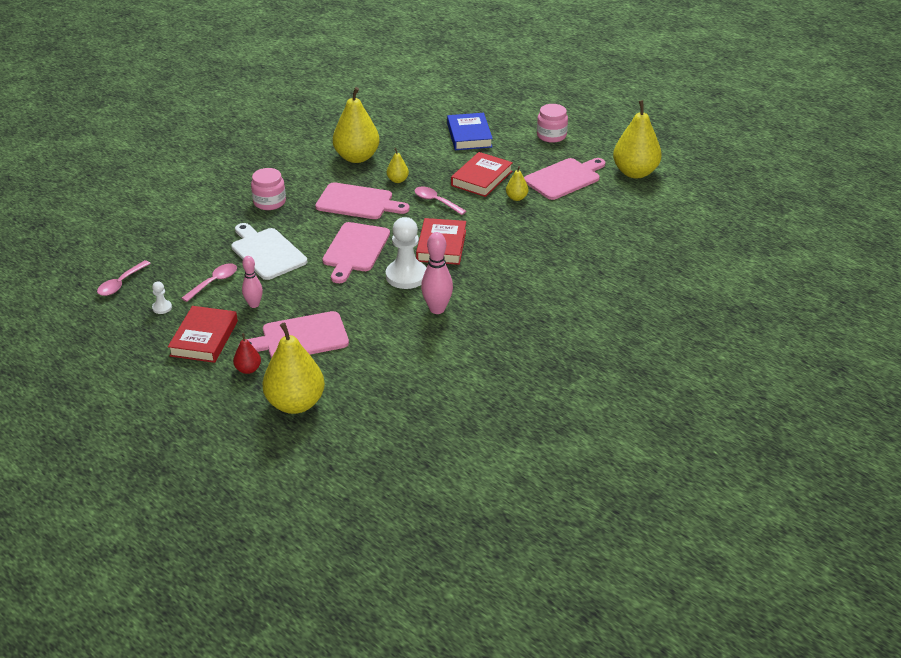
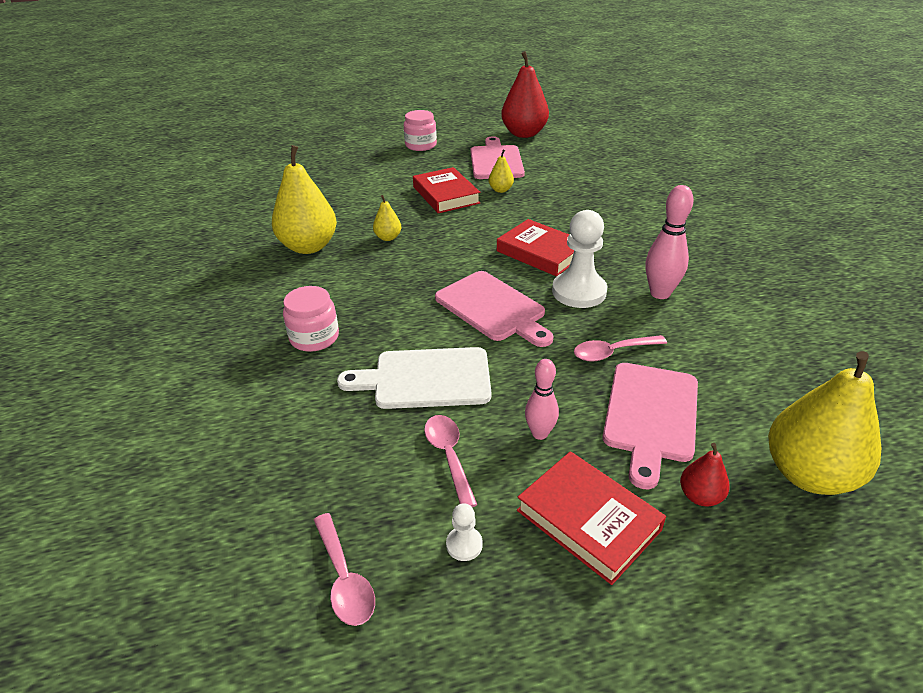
camera: 55 degrees left, 0 degrees up
pink cutting board [315,182,410,219] -> none
pink spoon [415,187,466,215] -> pink spoon moved to [574,335,667,361]
blue book [447,113,493,150] -> none
yellow pear [613,100,662,178] -> red pear [501,51,549,138]

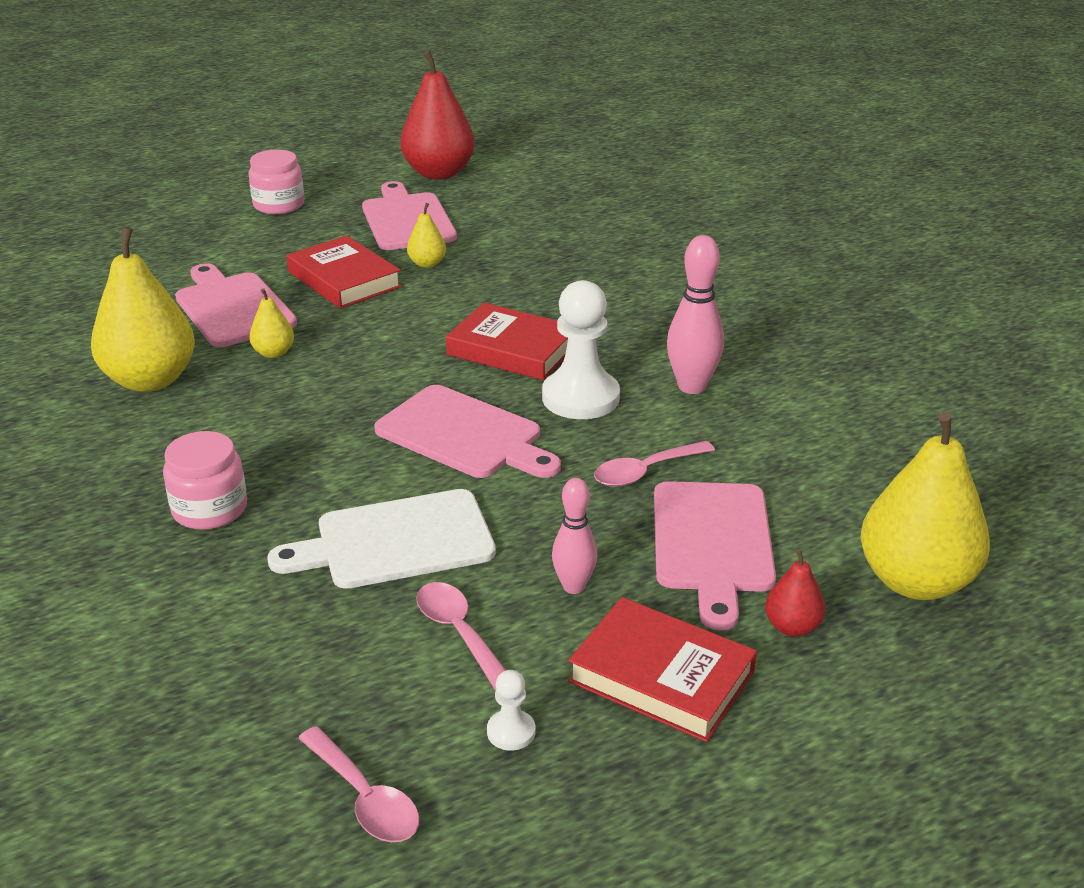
camera: 15 degrees left, 5 degrees down
none -> pink cutting board [175,263,297,347]

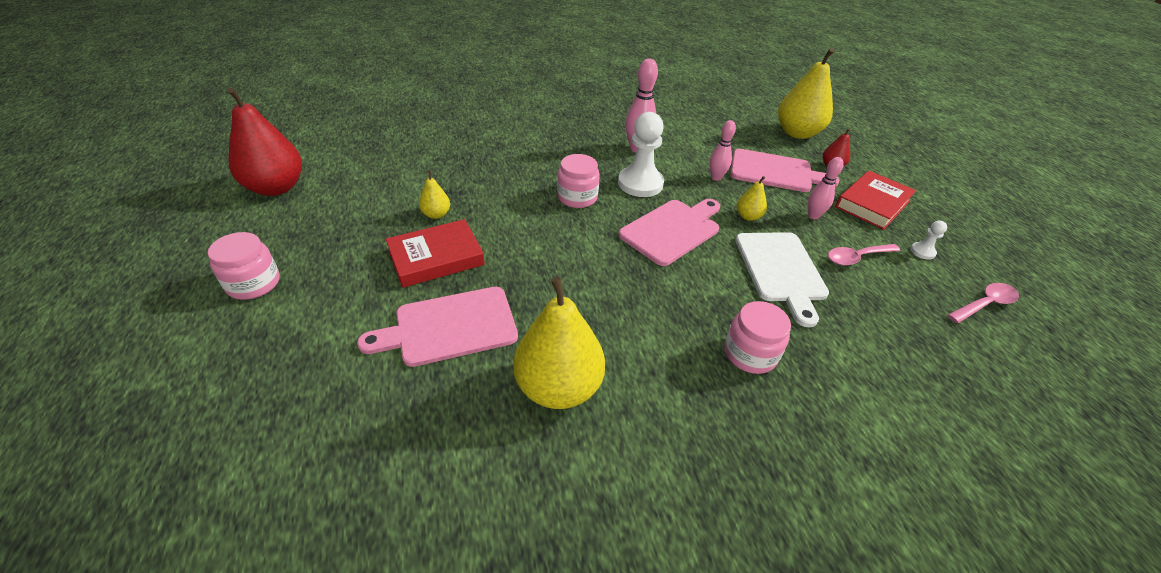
camera: 80 degrees left, 10 degrees up
yellow pear [249,288,294,358] -> yellow pear moved to [737,176,767,221]
pink cutting board [362,181,457,250] -> none
red book [446,303,568,380] -> pink jar [557,154,600,208]
pink spoon [594,441,715,487] -> pink bowling pin [709,120,736,181]

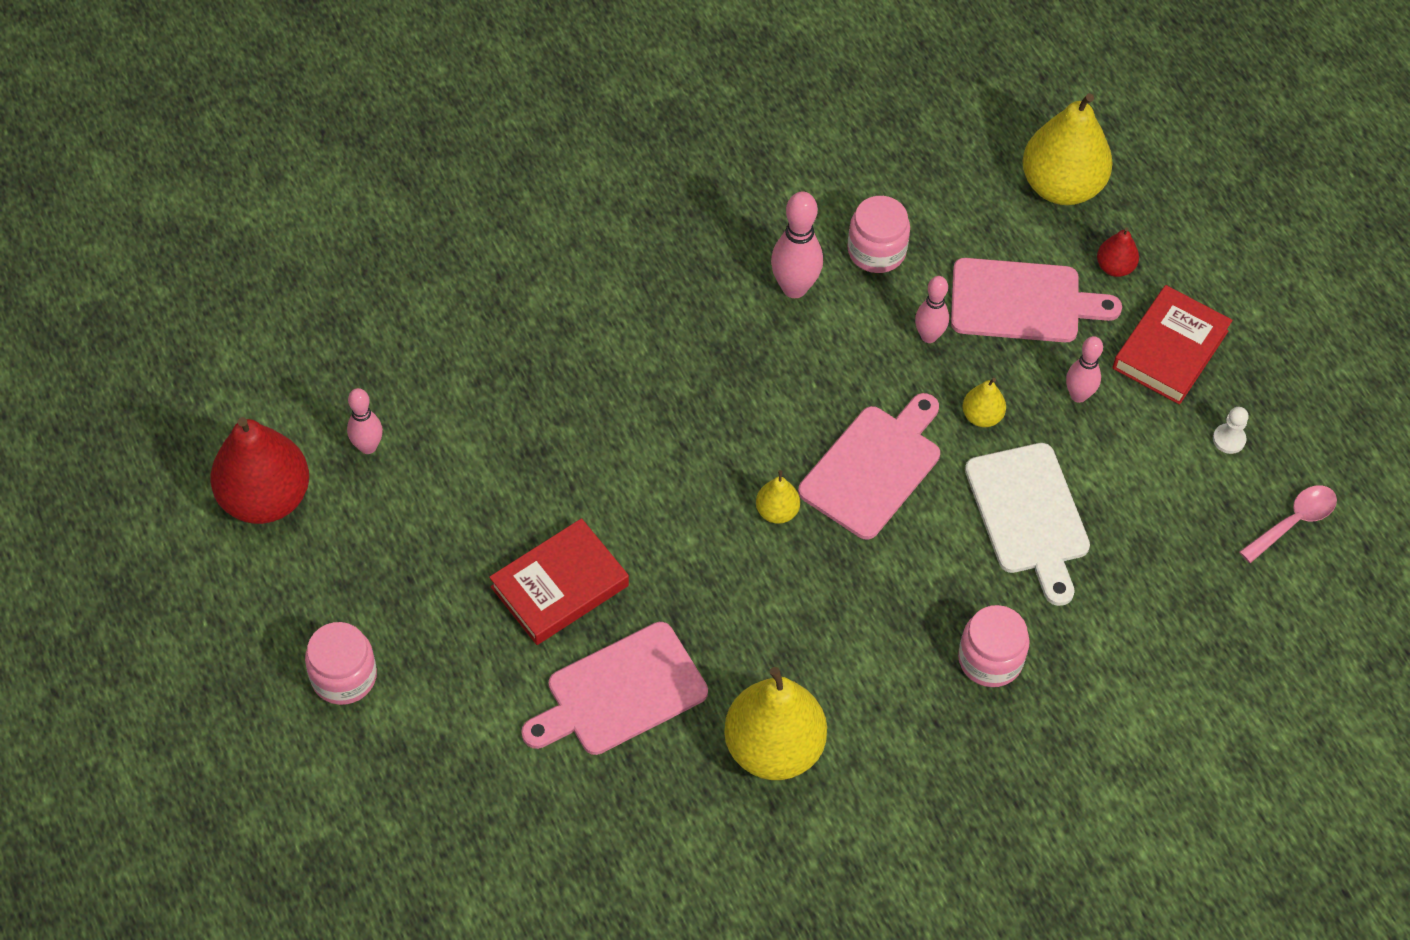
camera: 10 degrees left, 15 degrees up
yellow pear [419,170,450,219] -> yellow pear moved to [756,470,800,524]
pink jar [557,154,600,208] -> pink jar moved to [847,196,910,273]
white pawn [618,112,664,197] -> none
pink spoon [828,244,900,266] -> none
none -> pink bowling pin [347,388,383,454]

